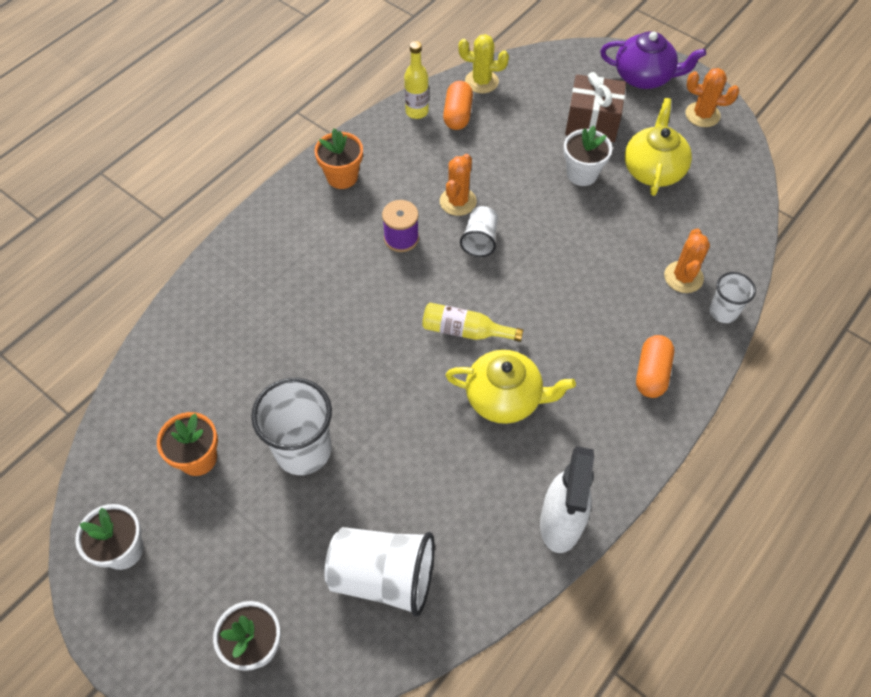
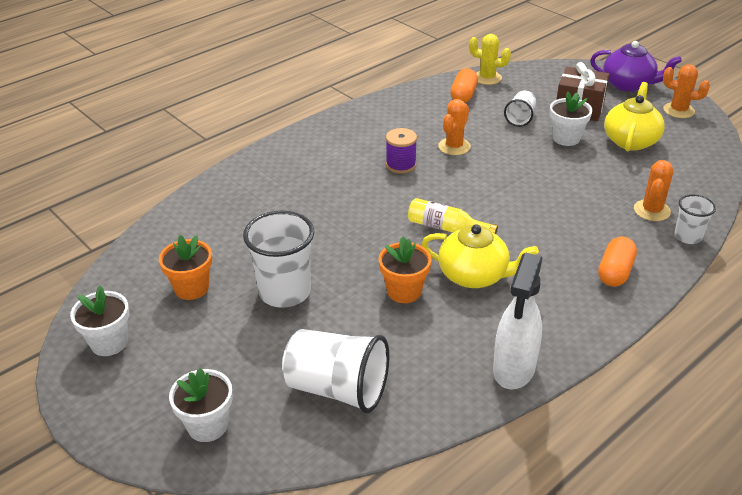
camera: 10 degrees right, 20 degrees down
orange flower pot [314,128,363,189] -> orange flower pot moved to [379,236,431,303]
yellow bottle [404,41,429,119] -> none
white cup [460,206,498,257] -> white cup moved to [504,91,536,127]

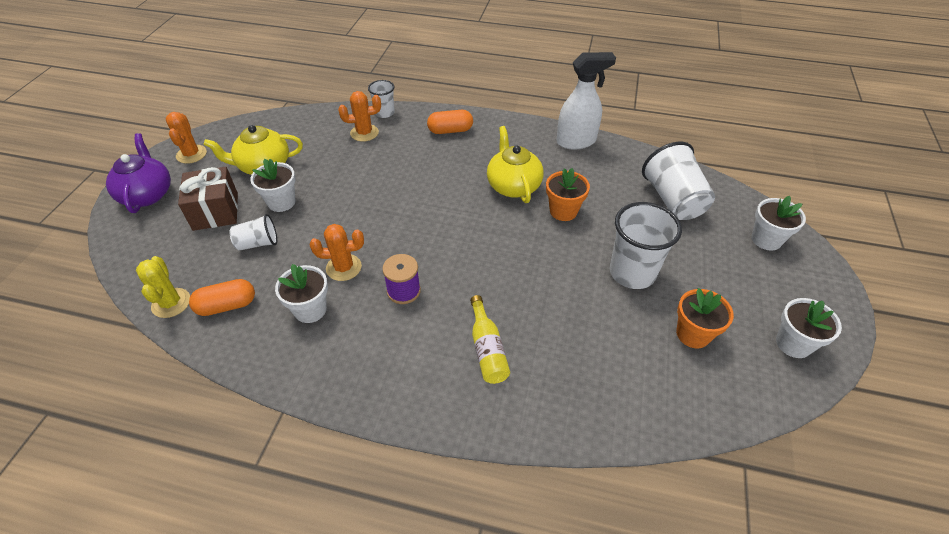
camera: 125 degrees left, 10 degrees up
yellow bottle [408,198,498,234] -> yellow bottle moved to [470,295,510,384]
none -> white flower pot [275,264,328,323]

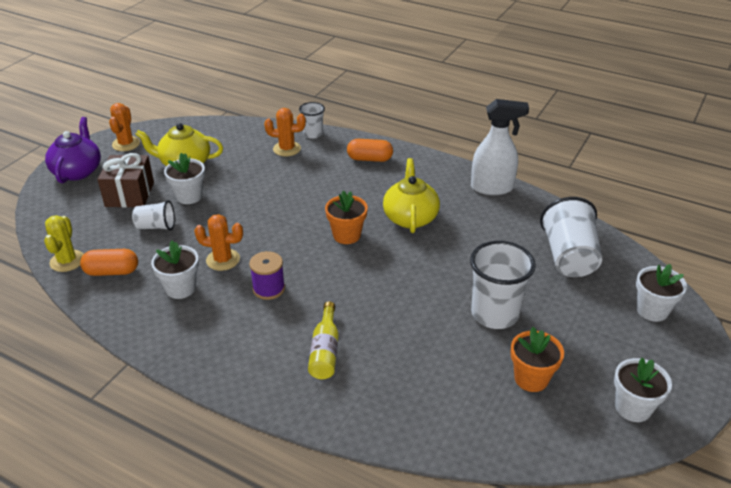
camera: 15 degrees right, 10 degrees down
orange flower pot [546,168,590,221] -> orange flower pot moved to [325,191,368,244]

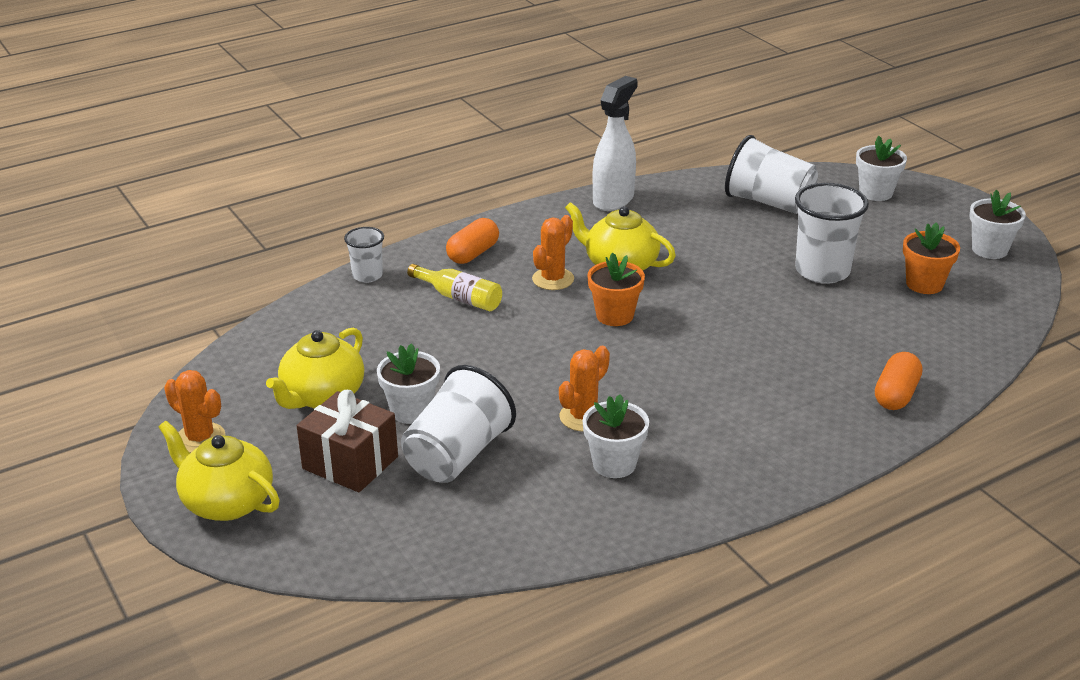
camera: 60 degrees left, 5 degrees down
yellow cactus [44,215,84,272] -> none
purple teapot [45,117,101,183] -> yellow teapot [158,421,280,521]
orange capsule [80,249,138,276] -> orange capsule moved to [875,352,922,410]
white cup [132,200,175,230] -> white cup [401,365,516,483], size x1.80
purple spool [249,251,285,300] -> none
orange cactus [264,108,306,157] -> orange cactus moved to [532,215,574,290]
yellow bottle [308,301,339,379] -> yellow bottle moved to [407,264,502,311]

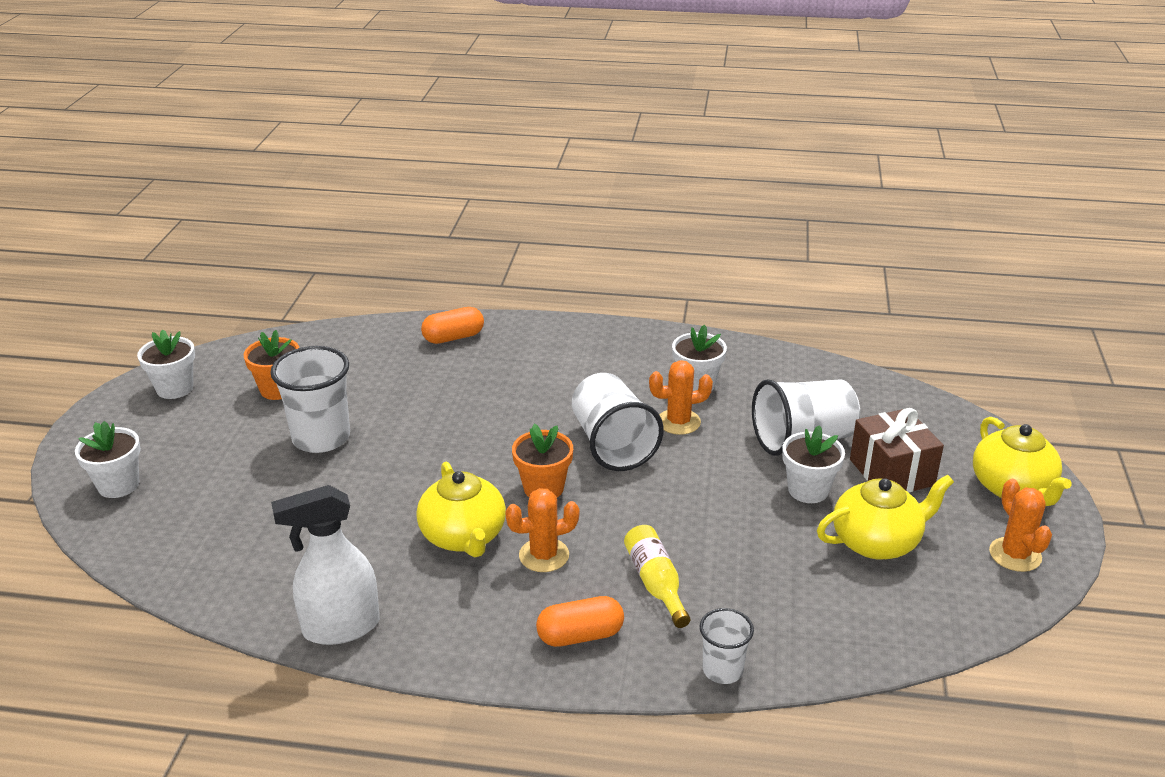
camera: 140 degrees left, 0 degrees up
white cup [725,135,818,214] -> white cup moved to [572,373,664,471]

